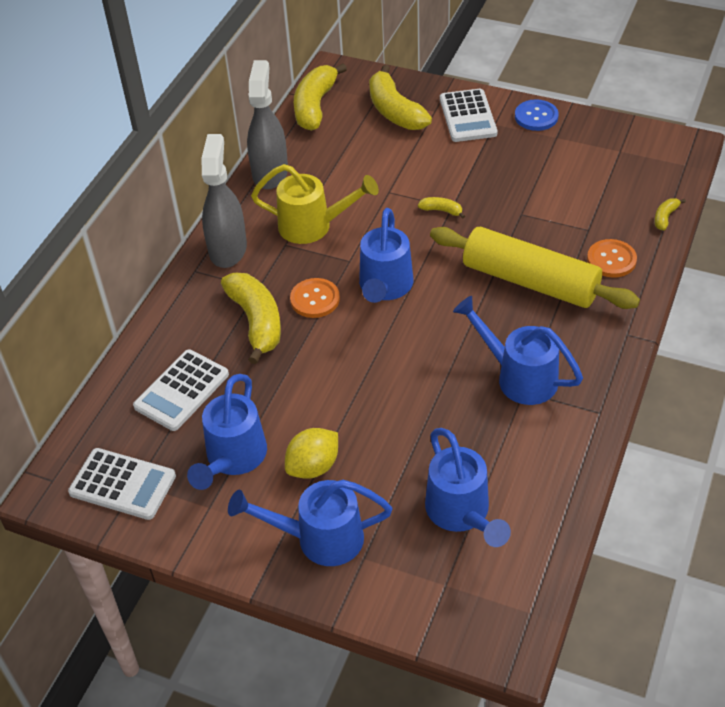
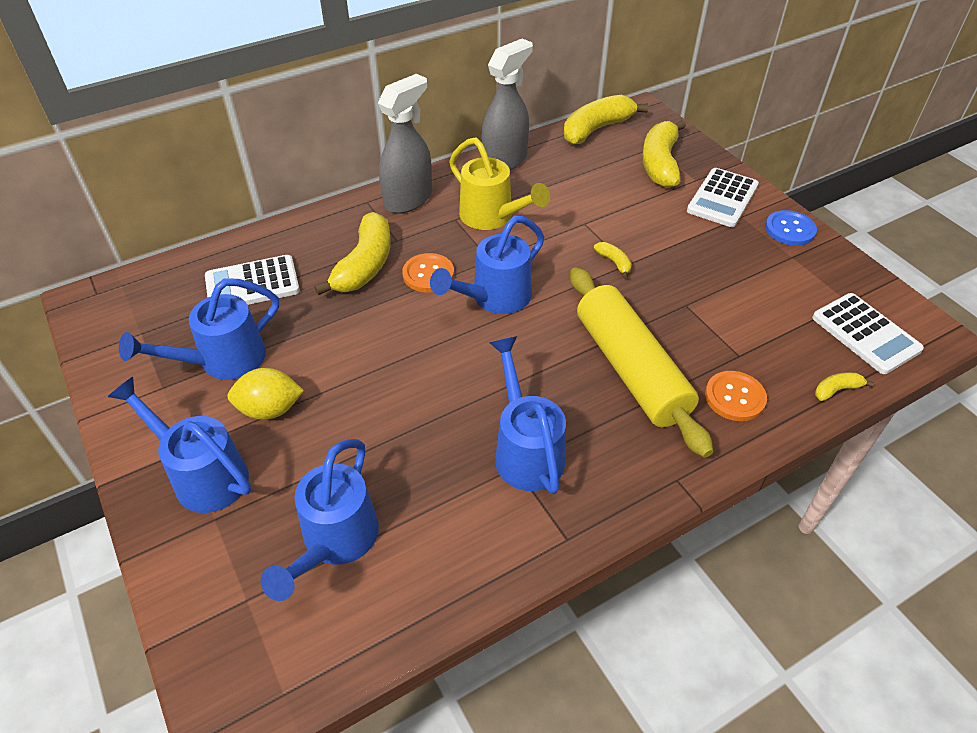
camera: 35 degrees right, 0 degrees up
white calculator [68,448,176,520] -> white calculator moved to [812,293,924,374]

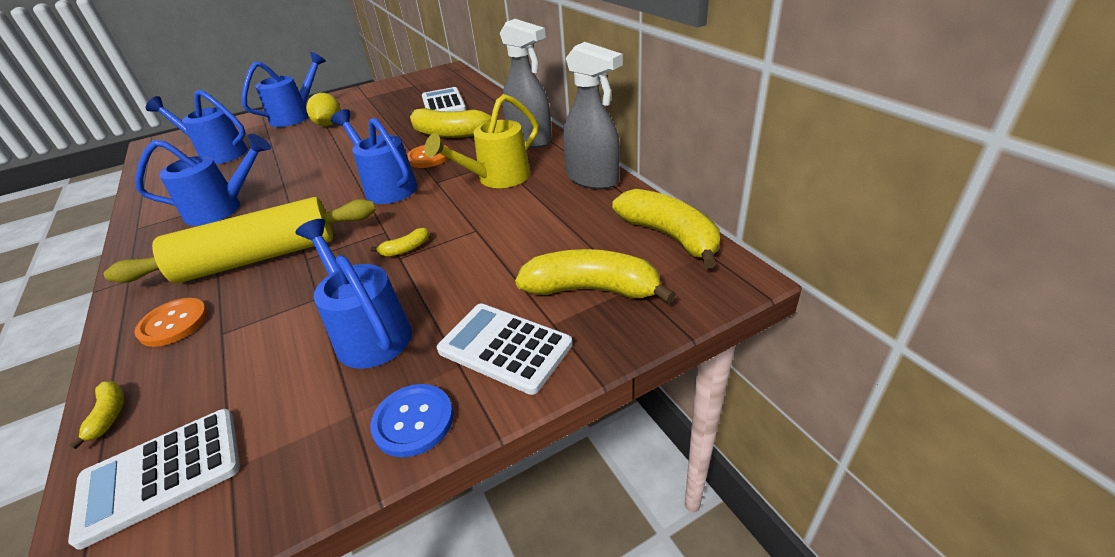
camera: 95 degrees right, 10 degrees down
blue watering can [119,278,279,380] -> blue watering can moved to [295,219,412,369]

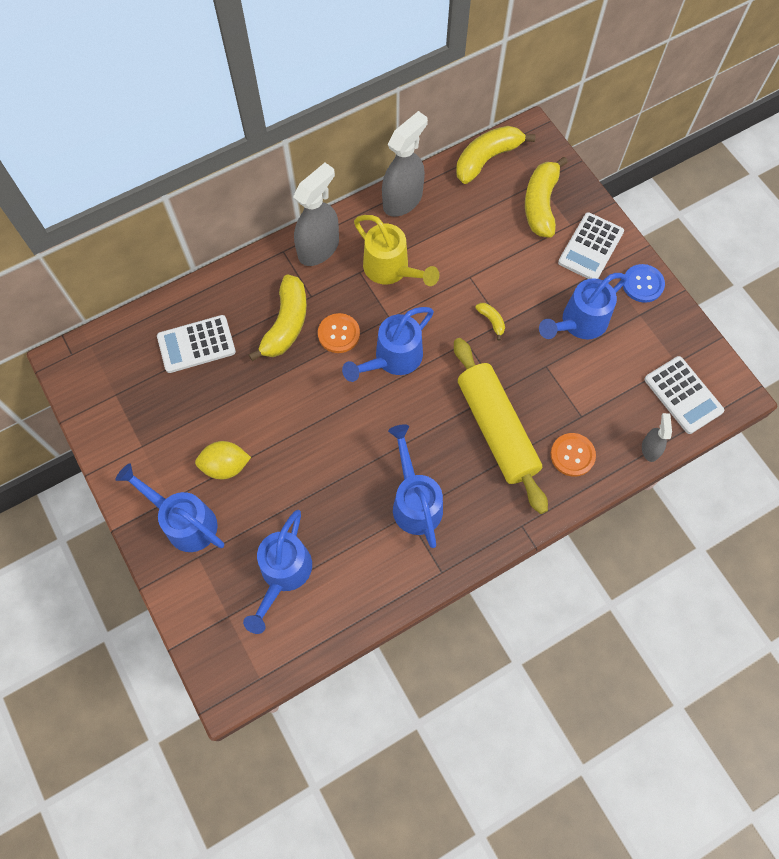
camera: 95 degrees left, 30 degrees up
yellow banana [69,381,124,449] -> grey spray bottle [642,413,672,462]

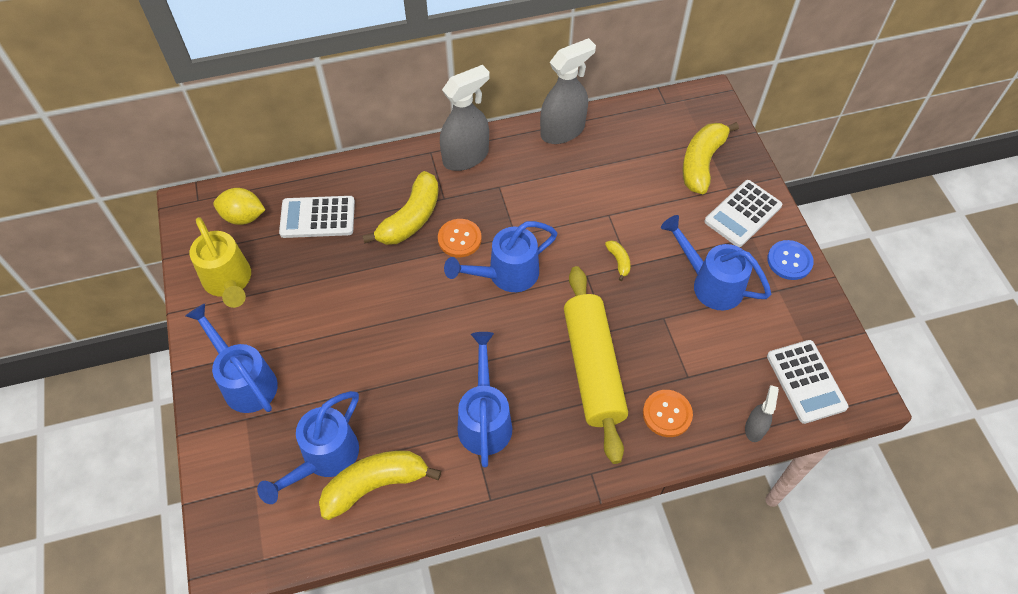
camera: 15 degrees right, 10 degrees down
yellow lemon [195,441,251,479] -> yellow lemon moved to [213,188,265,225]
yellow watering can [354,215,439,286] -> yellow watering can moved to [189,217,251,308]
yellow banana [456,126,536,184] -> yellow banana moved to [319,451,441,520]
blue watering can [539,273,627,340] -> blue watering can turned 60 degrees clockwise [661,215,771,310]

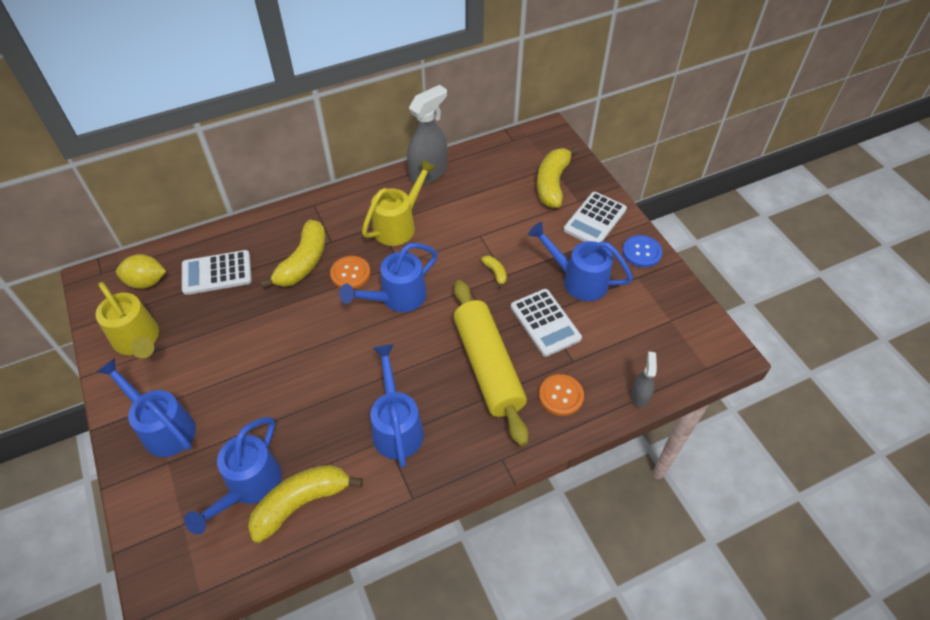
camera: 10 degrees left, 5 degrees down
grey spray bottle [440,65,490,171] -> none
white calculator [767,340,848,424] -> white calculator moved to [511,289,582,357]
none -> yellow watering can [362,159,437,246]

